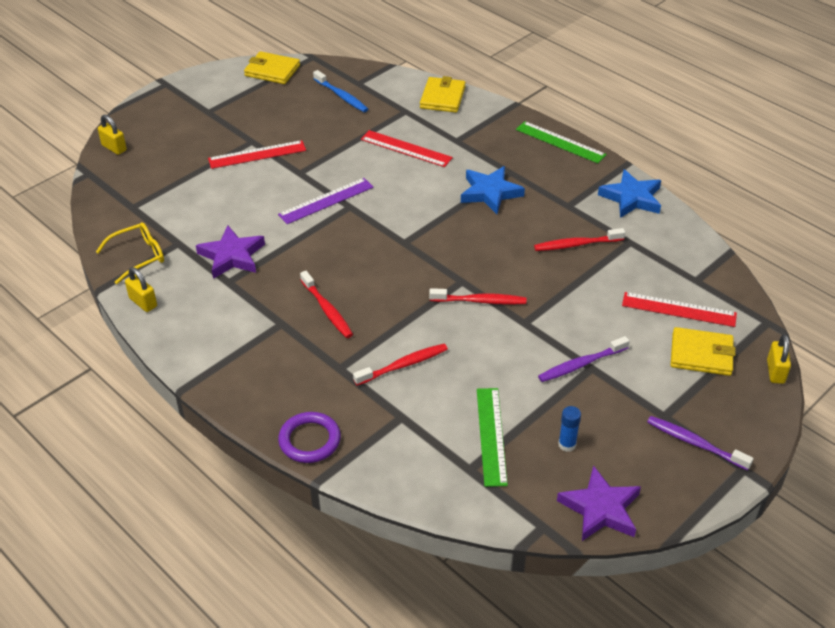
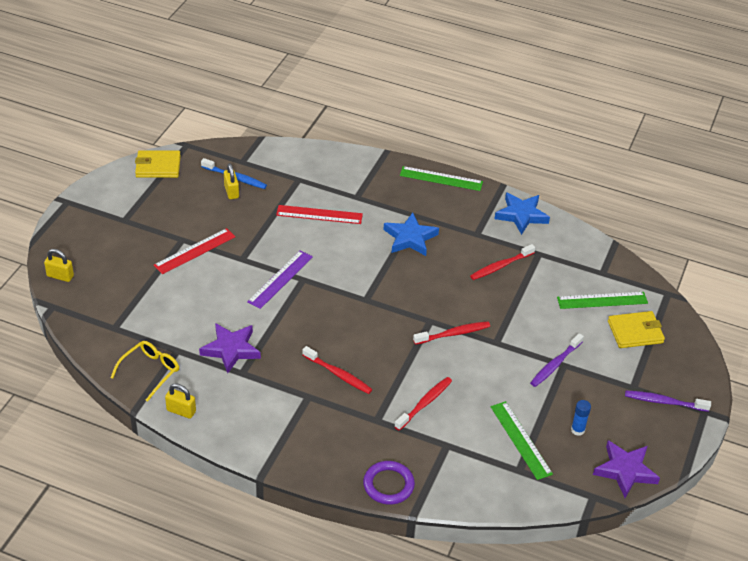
camera: 25 degrees left, 0 degrees up
yellow wallet [420,76,466,113] -> none
red ruler [622,292,737,327] -> green ruler [557,292,648,309]
yellow padlock [767,334,791,384] -> yellow padlock moved to [224,163,239,199]

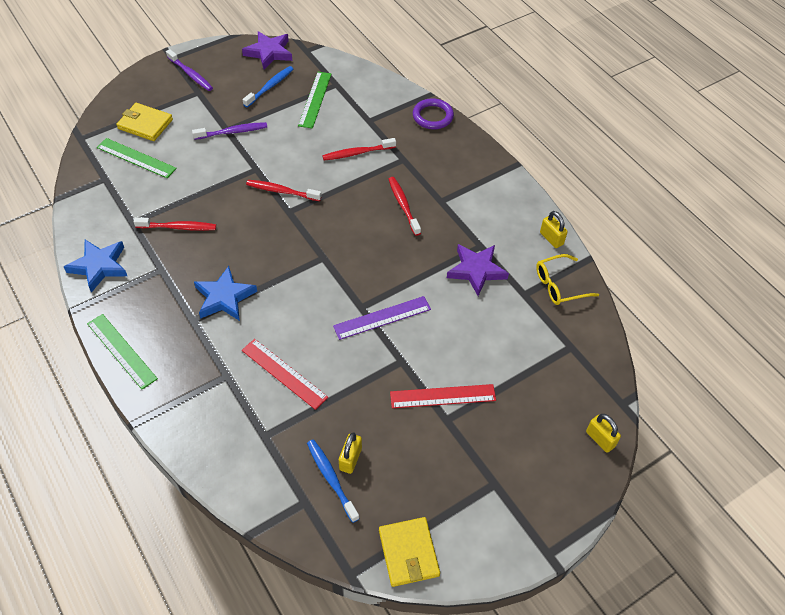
camera: 145 degrees left, 10 degrees up
yellow wallet [135,150,181,178] -> yellow wallet turned 45 degrees clockwise [379,517,440,587]
blue glue stick [571,400,591,436] -> blue toothbrush [243,66,293,107]

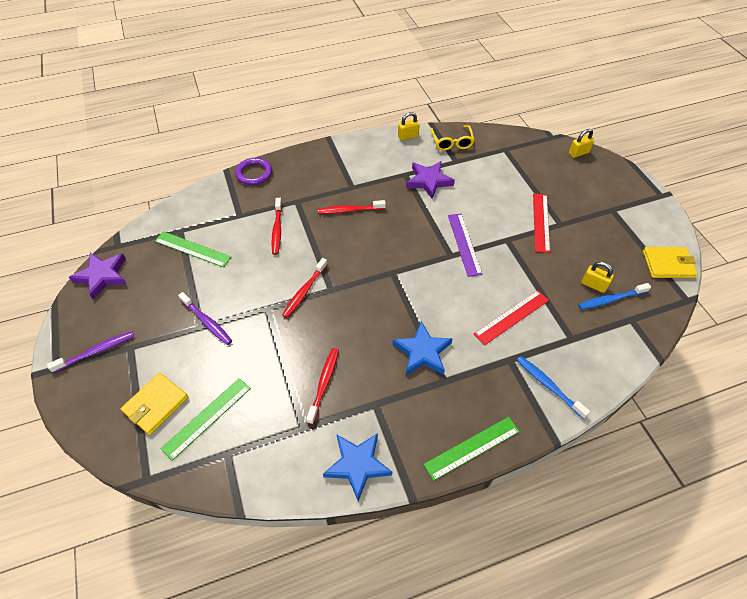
camera: 75 degrees left, 0 degrees up
purple toothbrush [192,122,267,140] -> purple toothbrush turned 135 degrees clockwise [178,292,232,345]
blue toothbrush [243,66,293,107] -> blue toothbrush moved to [517,356,590,418]

